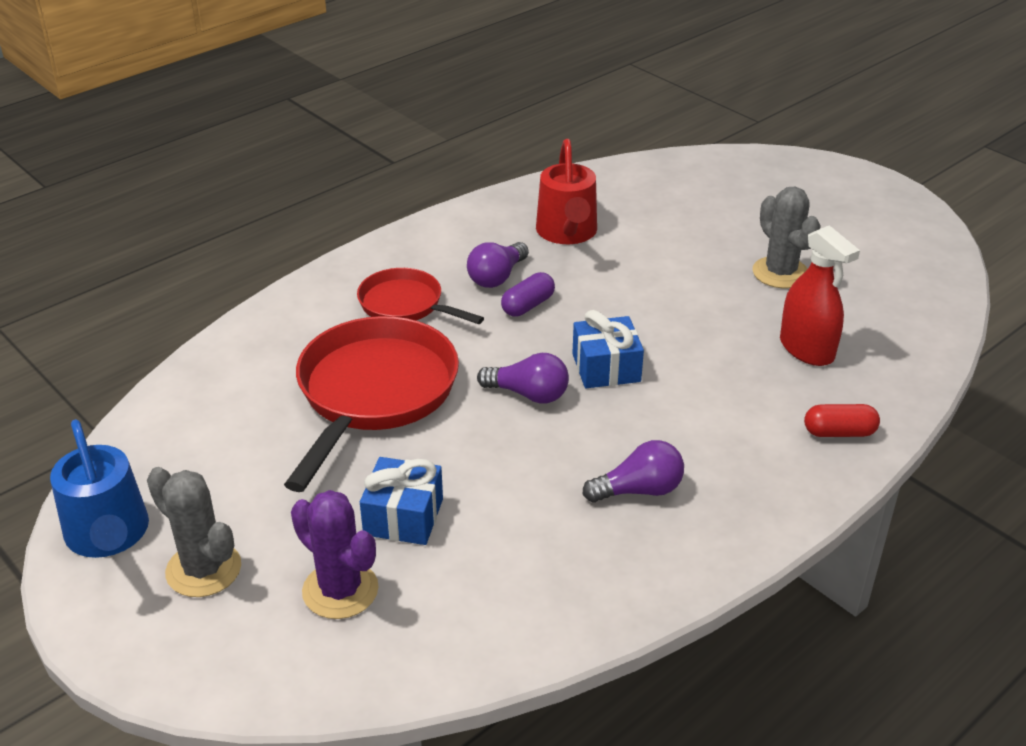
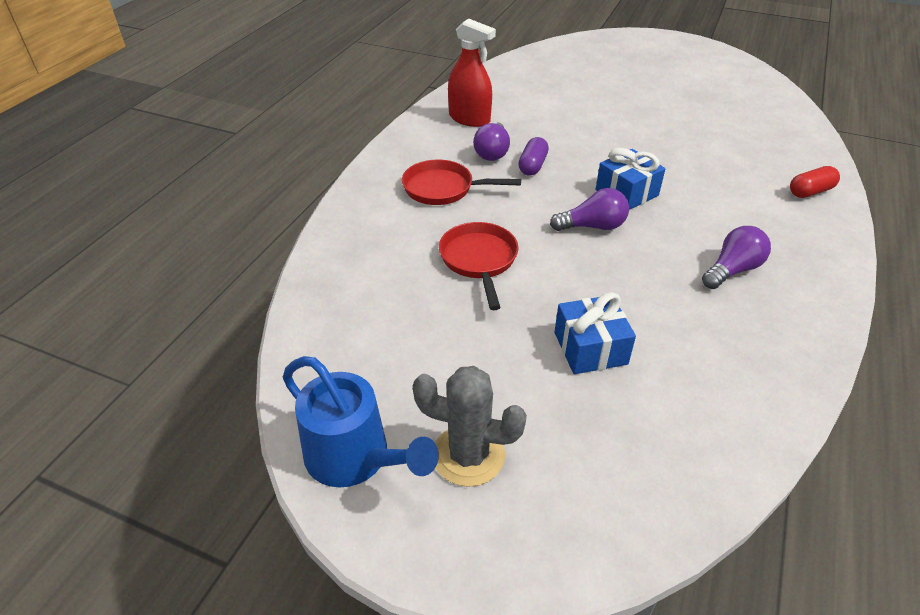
camera: 25 degrees left, 5 degrees up
red pan [284,316,459,492] -> red pan [439,222,519,310], size x0.57
purple cactus [291,490,379,619] -> none
red watering can [536,139,597,244] -> none
grey cactus [752,187,821,289] -> none
red spray bottle [780,225,860,366] -> red spray bottle moved to [448,19,496,127]

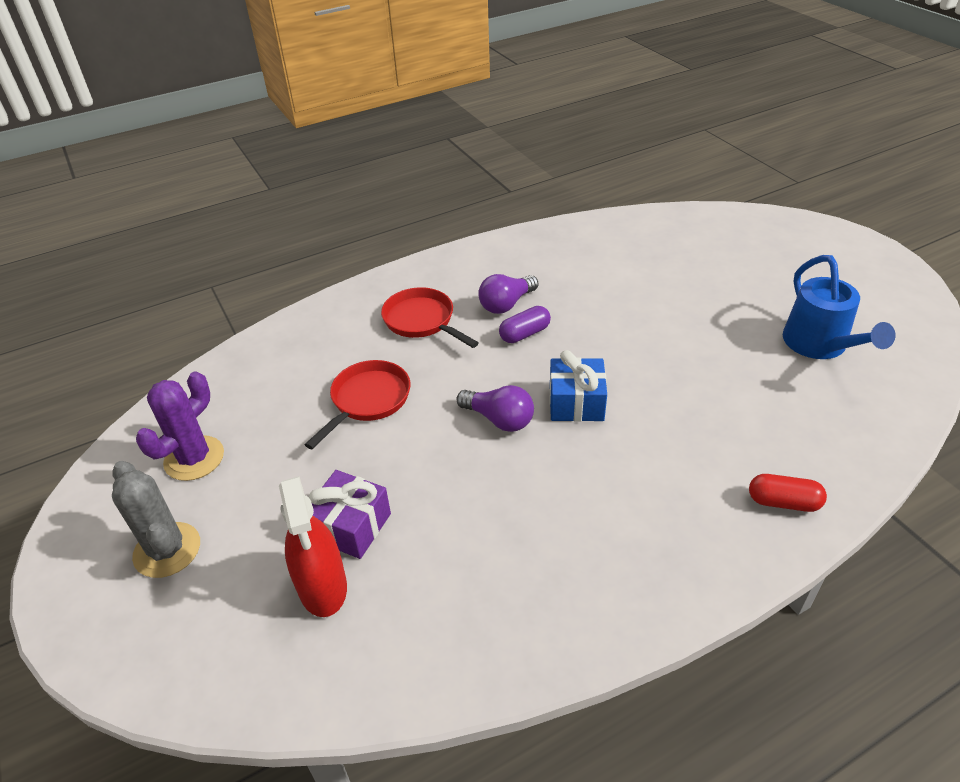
camera: 40 degrees right, 0 degrees up
blue watering can [283,356,439,488] -> blue watering can moved to [783,255,896,359]
red spray bottle [448,19,496,127] -> red spray bottle moved to [279,476,347,617]
blue gift [555,292,636,374] -> purple gift [309,470,391,559]
purple light bulb [702,226,771,289] -> none
none -> purple cactus [136,371,224,481]

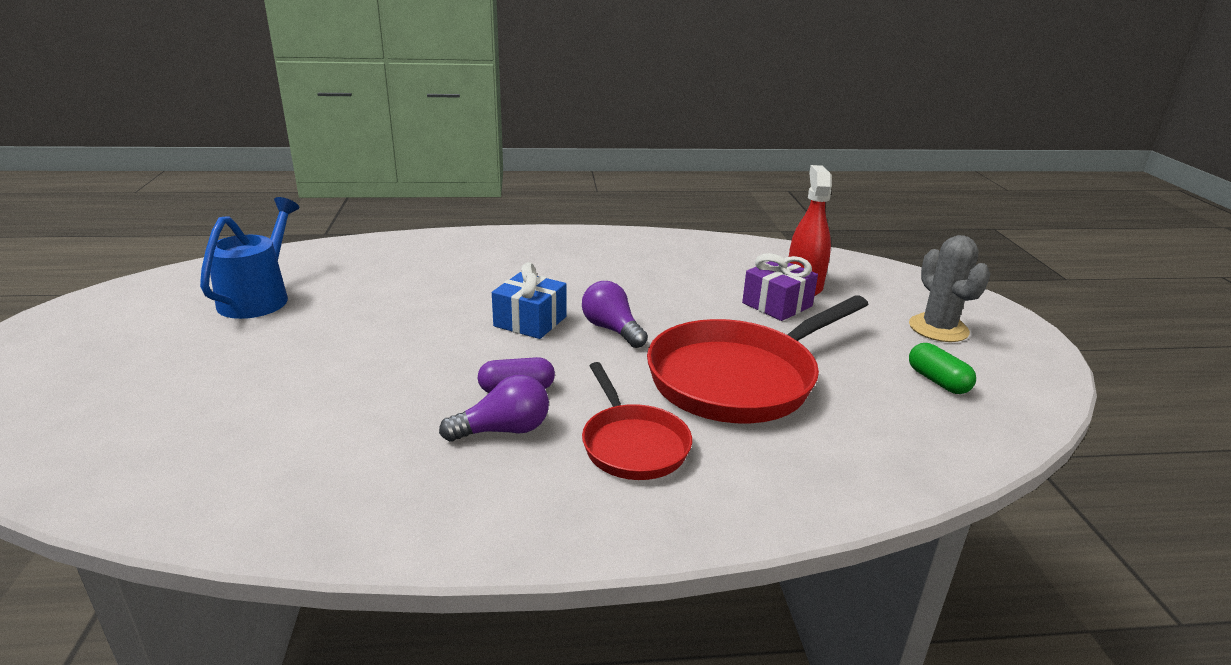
camera: 160 degrees left, 15 degrees down
purple cactus [136,371,224,481] -> green capsule [909,343,976,394]
red pan [305,360,410,449] -> red pan [647,295,868,423], size x1.76
red capsule [749,474,827,512] -> none

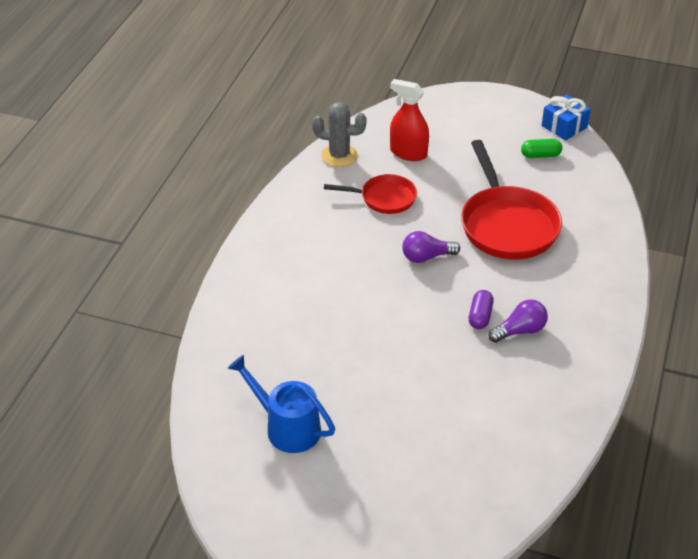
camera: 65 degrees left, 15 degrees up
purple light bulb [439,375,549,442] -> purple light bulb turned 60 degrees clockwise [488,299,548,343]
blue gift [492,262,566,339] -> blue gift moved to [542,94,591,141]
red pan [582,362,692,480] -> red pan moved to [324,174,417,214]
purple gift [742,253,818,321] -> none
grey cactus [909,235,990,342] -> grey cactus moved to [312,102,367,167]

